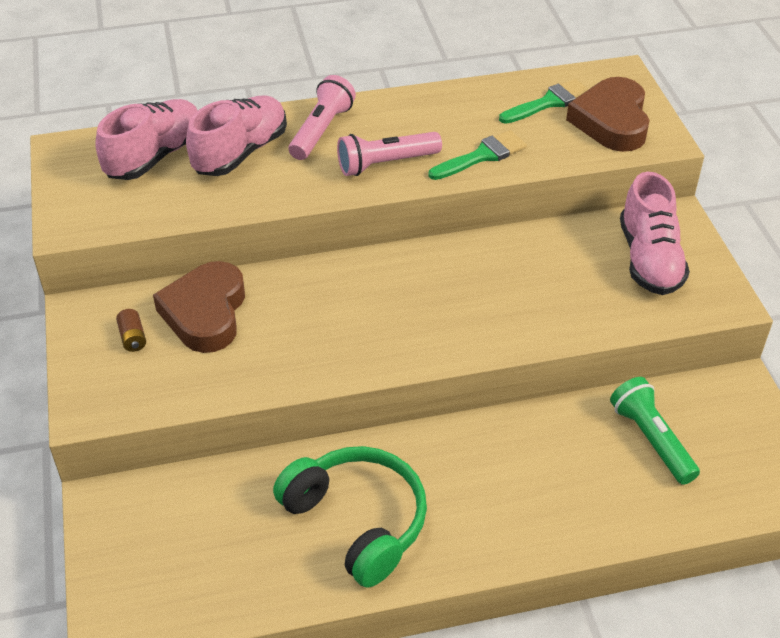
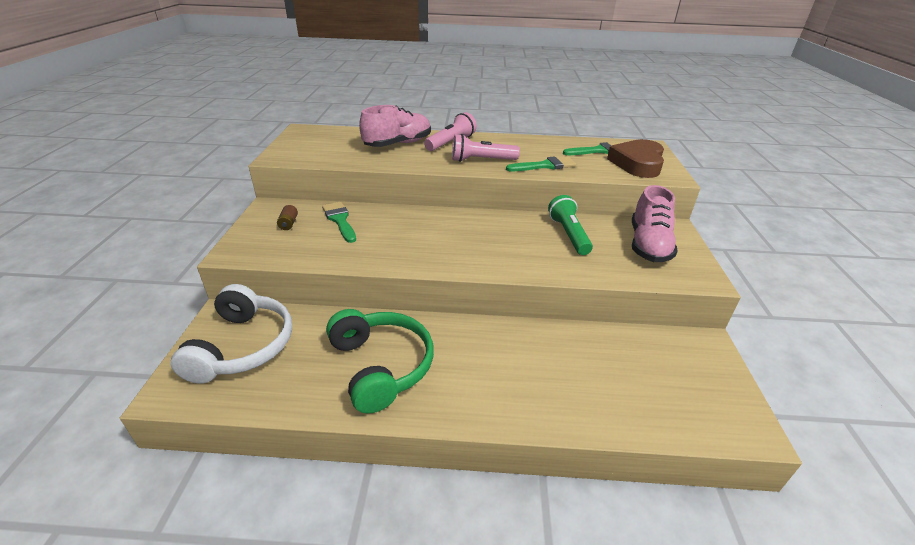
camera: 15 degrees right, 10 degrees down
pink shoe [95,99,198,180] -> none
brown heart [153,261,245,353] -> green brush [322,202,356,243]
green flashlight [610,377,700,485] -> green flashlight moved to [548,195,593,255]
none -> white headphones [170,284,292,384]

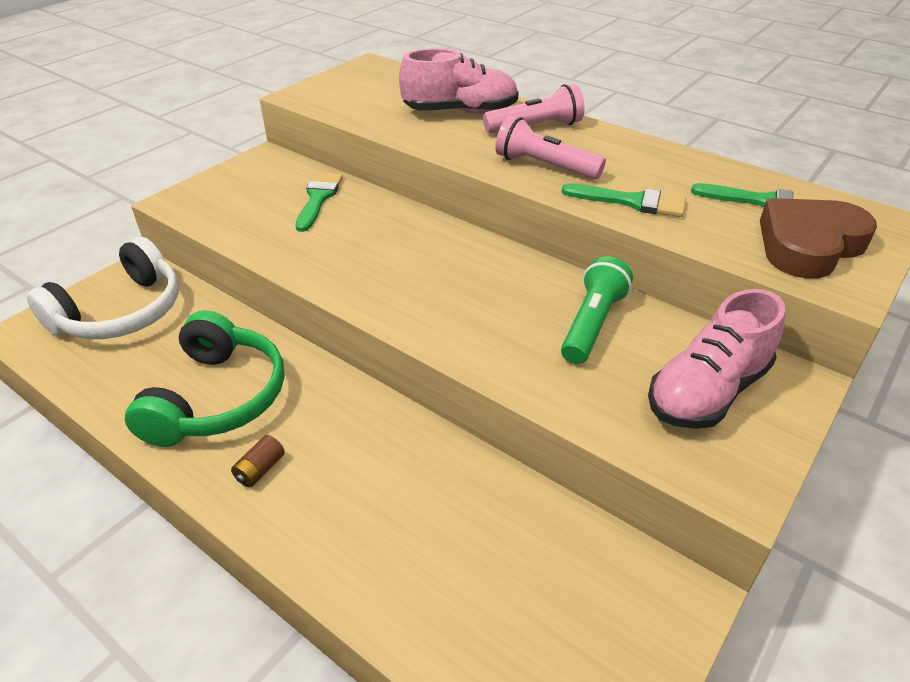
camera: 35 degrees right, 5 degrees up
brown battery [277,205,298,230] -> brown battery moved to [231,435,285,487]

